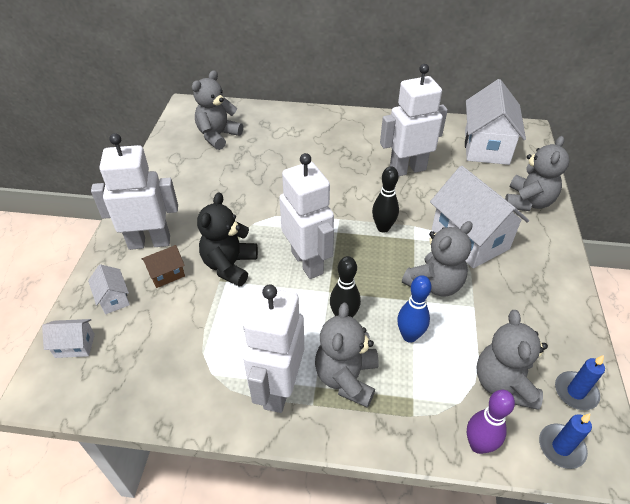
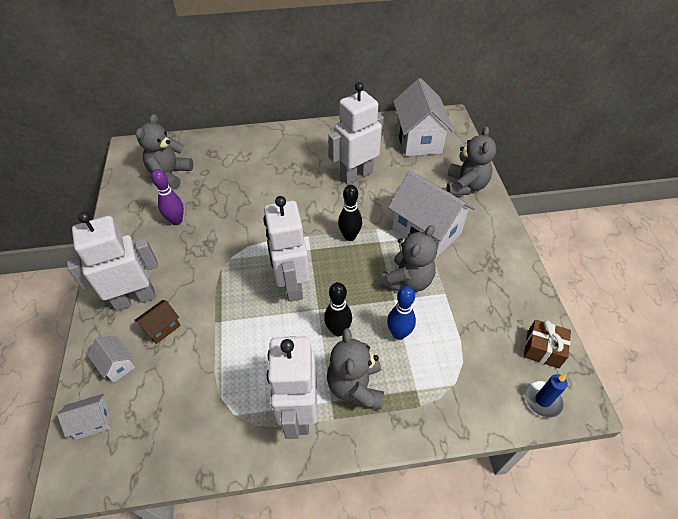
camera: 15 degrees left, 5 degrees up
black teddy bear [197,192,258,287] -> none
white robot [279,153,334,279] -> white robot turned 150 degrees counterclockwise [263,196,310,302]
purple bowling pin [467,390,515,454] -> purple bowling pin moved to [151,169,184,225]
grey teddy bear [477,310,548,410] -> none
blue candle [555,355,605,410] -> brown gift [524,320,571,368]

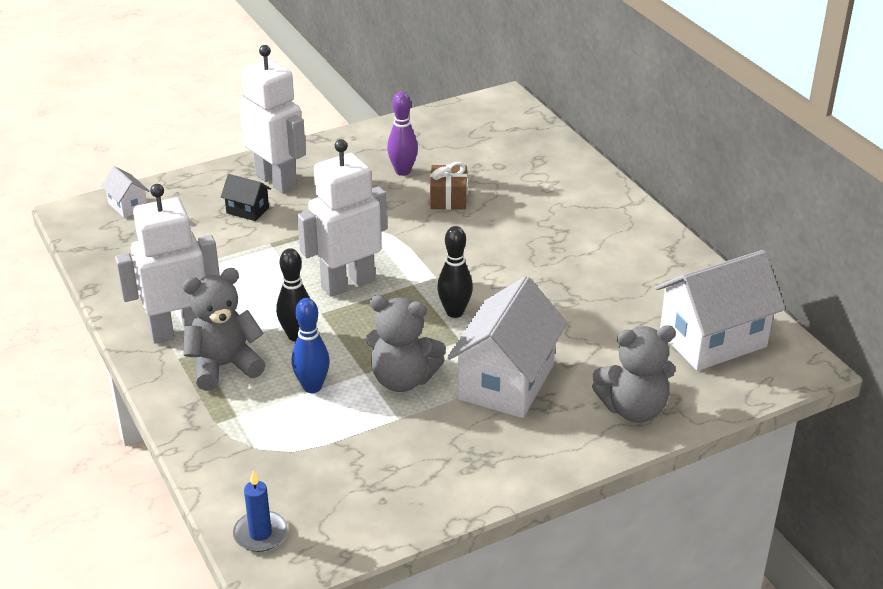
camera: 70 degrees right, 15 degrees down
white house [88,336,135,383] -> none
brown house [135,300,181,344] -> black house [221,174,271,221]
grey teddy bear [136,114,193,189] -> none
white robot [328,82,384,185] -> none
brown gift [524,320,571,368] -> brown gift moved to [430,162,467,210]

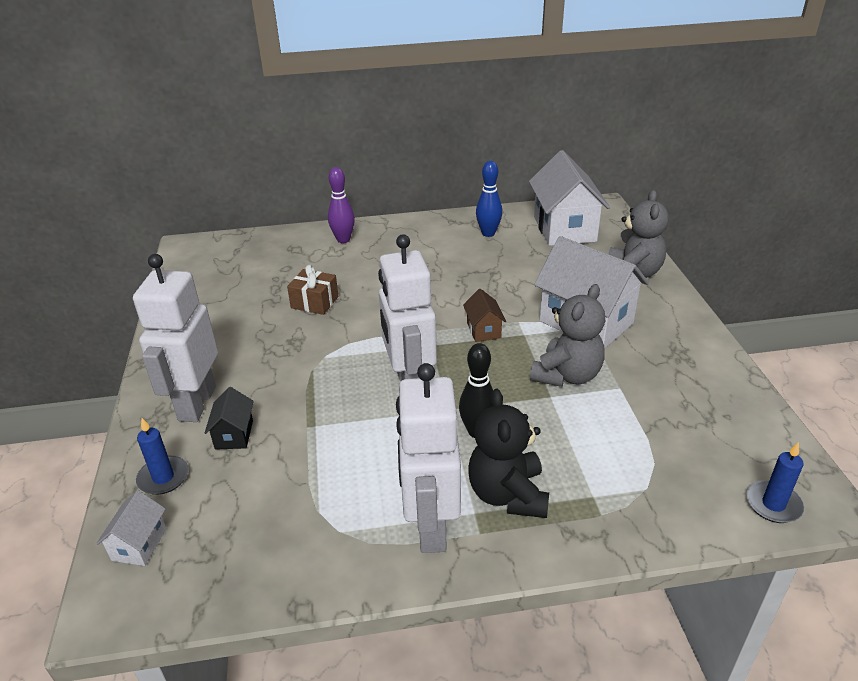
camera: 70 degrees left, 0 degrees up
white house [101,166,149,218] -> white house turned 60 degrees counterclockwise [96,490,167,566]
grey teddy bear [183,268,266,391] -> black teddy bear [468,389,549,518]
black house [221,174,271,221] -> black house turned 45 degrees counterclockwise [205,387,254,450]
white robot [239,45,306,194] -> white robot turned 60 degrees counterclockwise [133,254,218,422]
blue bowling pin [292,298,330,393] -> blue bowling pin moved to [476,161,502,237]
purple bowling pin [387,92,418,176] -> purple bowling pin moved to [328,167,355,243]
black bowling pin [437,226,473,318] -> brown house [463,289,506,342]
none -> blue candle [136,418,188,495]

